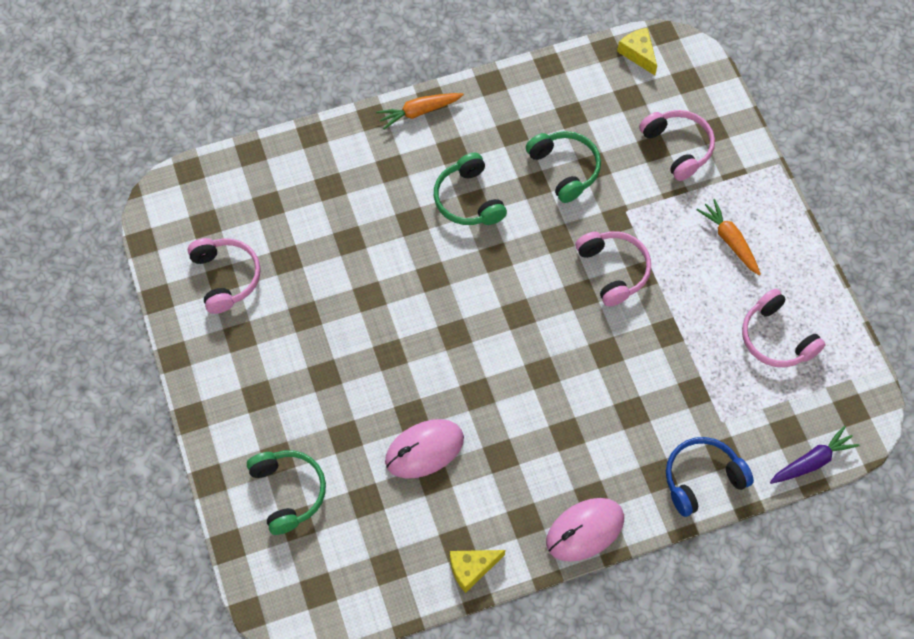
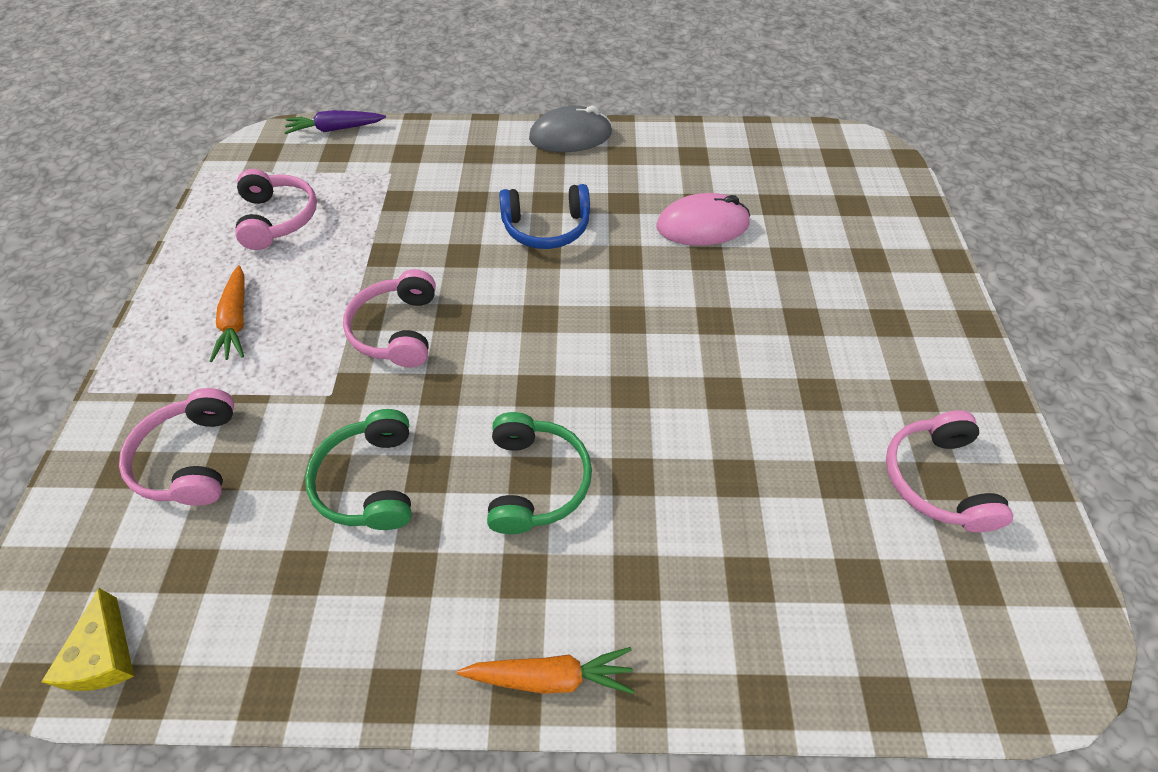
camera: 160 degrees left, 10 degrees down
green headphones [247,450,326,535] -> none
yellow cheese [450,550,505,593] -> none
pink mouse [546,498,624,562] -> grey mouse [529,105,612,152]
blue headphones [666,437,754,517] -> blue headphones moved to [499,184,590,249]

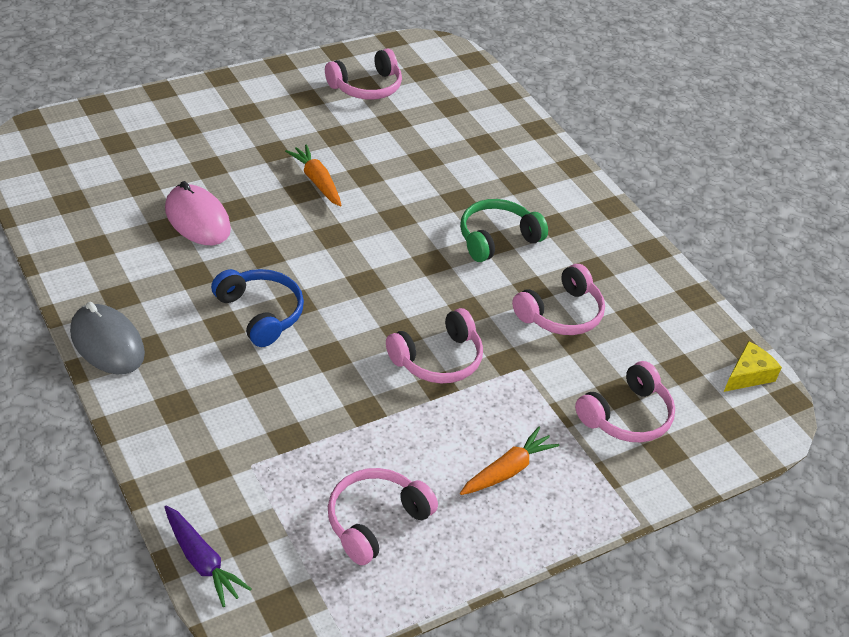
camera: 125 degrees left, 10 degrees down
green headphones [305,409,412,530] -> pink headphones [512,264,605,335]
orange carrot [457,647,634,694] -> orange carrot moved to [285,144,342,207]

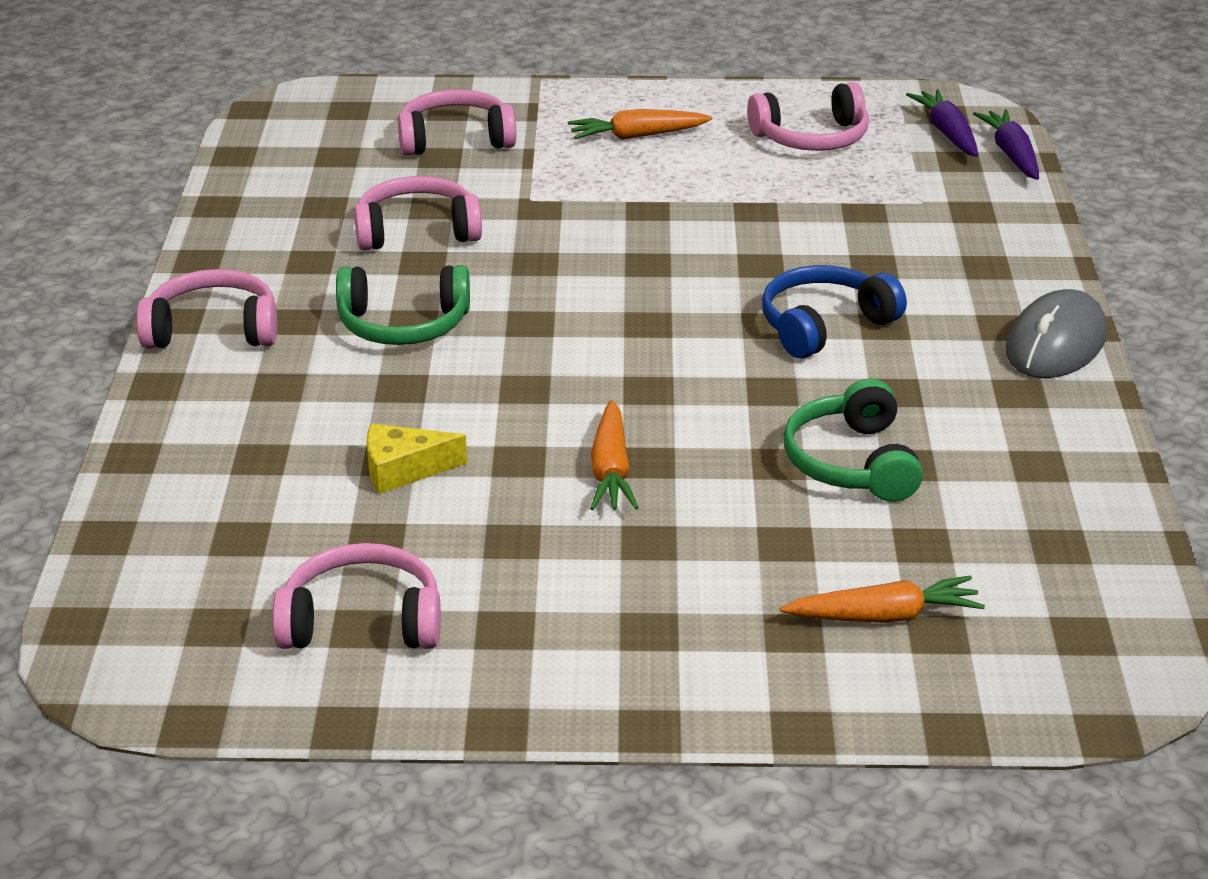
camera: 145 degrees left, 10 degrees down
grey mouse [70,302,145,374] -> grey mouse turned 45 degrees clockwise [1006,289,1107,378]
pink mouse [165,181,231,245] -> green headphones [783,378,923,502]
blue headphones [211,269,304,347] -> blue headphones turned 60 degrees clockwise [762,265,907,359]
pink headphones [386,308,483,383] -> pink headphones moved to [136,269,277,349]
yellow cheese [724,341,782,392] -> yellow cheese moved to [367,424,467,494]
none -> orange carrot [780,576,985,623]
none -> purple carrot [906,89,978,157]

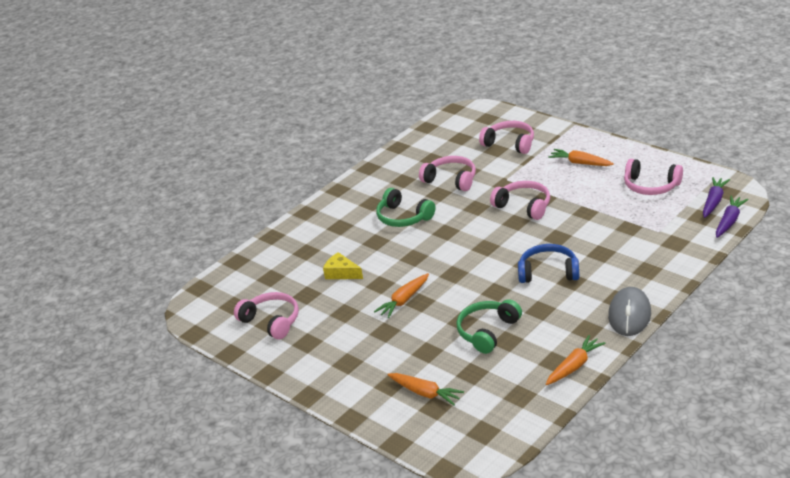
camera: 45 degrees right, 0 degrees up
pink headphones [136,269,277,349] -> pink headphones moved to [490,181,550,220]
grey mouse [1006,289,1107,378] -> grey mouse turned 60 degrees counterclockwise [608,287,651,336]
none -> orange carrot [546,335,606,385]

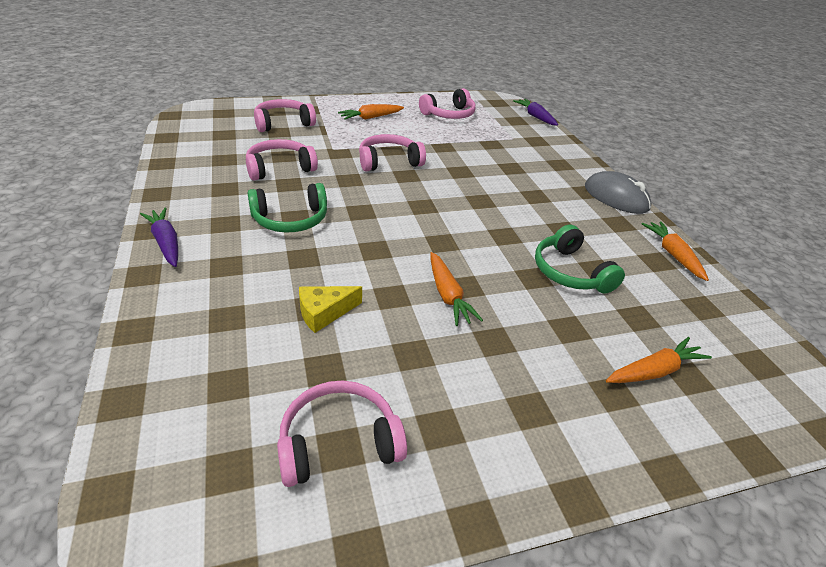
camera: 65 degrees left, 5 degrees up
blue headphones [518,244,579,283] -> none
purple carrot [703,177,730,218] -> purple carrot moved to [140,207,178,267]

